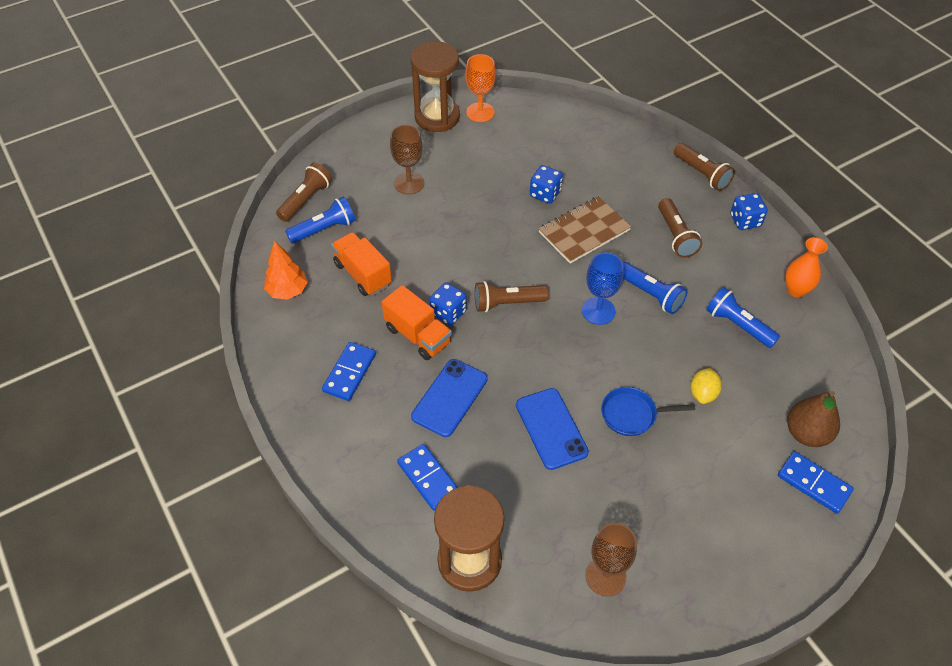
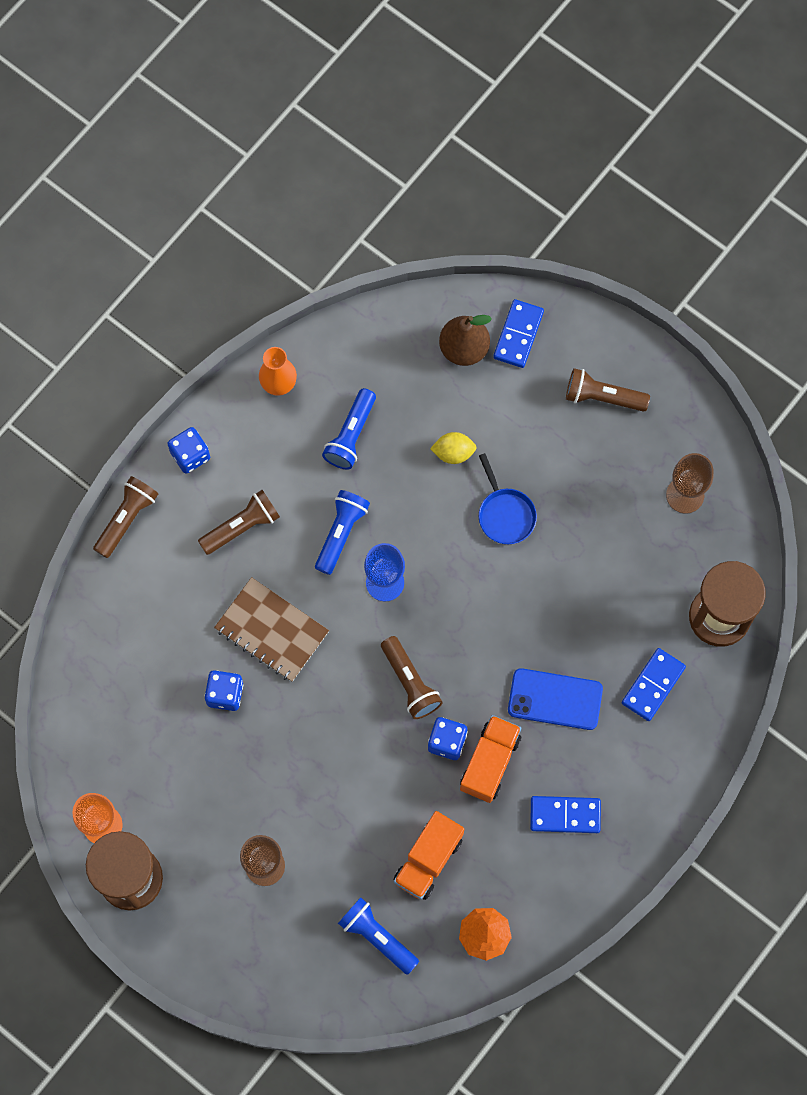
camera: 110 degrees left, 20 degrees up
brown flashlight [276,162,332,222] -> brown flashlight moved to [566,368,650,412]
blue phone [516,388,589,470] -> none

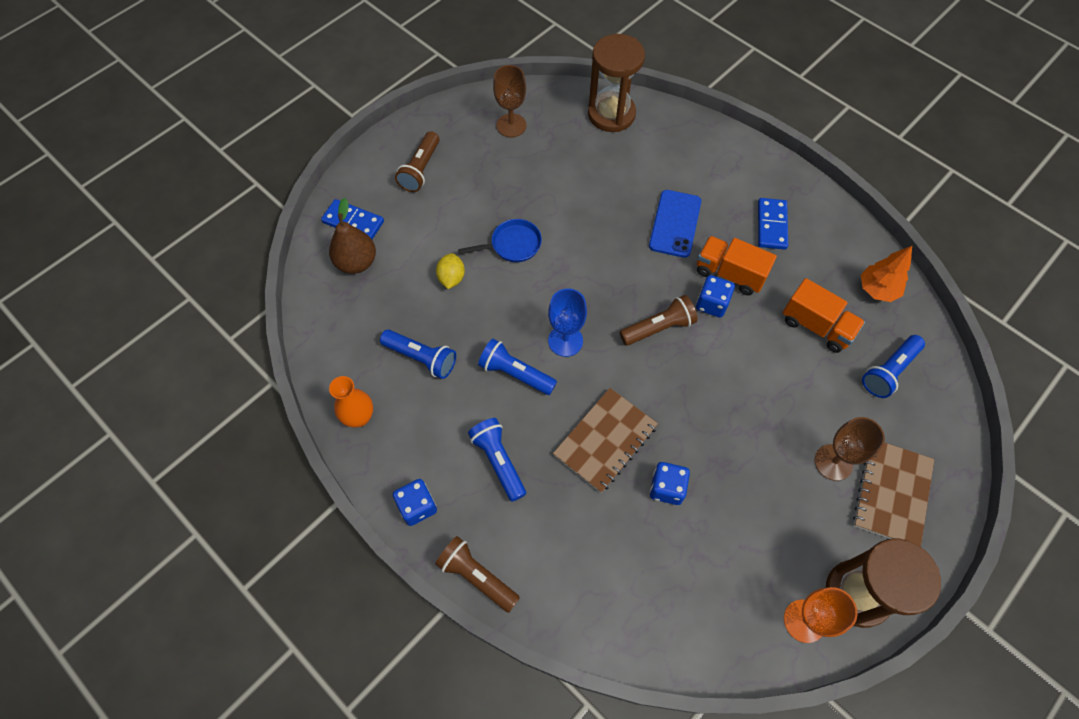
camera: 85 degrees left, 10 degrees down
brown flashlight [198,490,280,555] -> blue flashlight [468,418,526,502]
blue domino [622,648,686,721] -> none
none -> brown notebook [853,442,934,547]

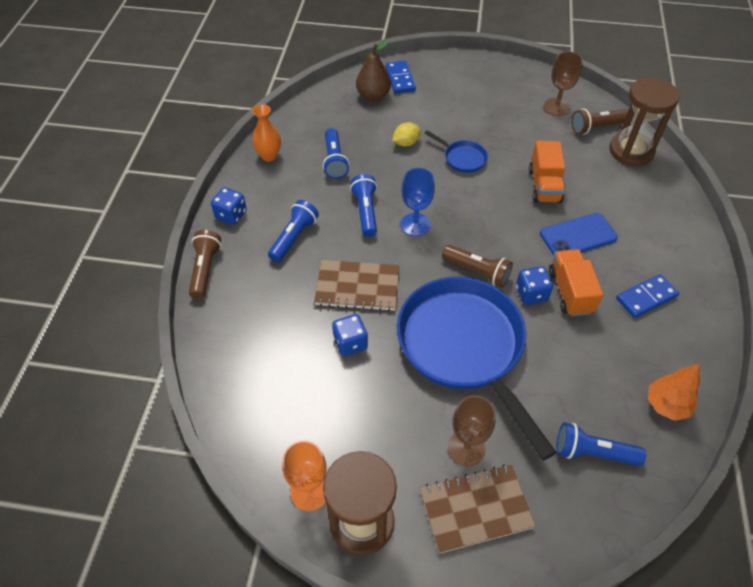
camera: 55 degrees right, 10 degrees down
brown flashlight [395,131,439,192] -> brown flashlight moved to [571,109,628,135]
orange truck [783,278,865,353] -> orange truck moved to [529,141,565,203]
none -> blue pan [397,277,557,461]

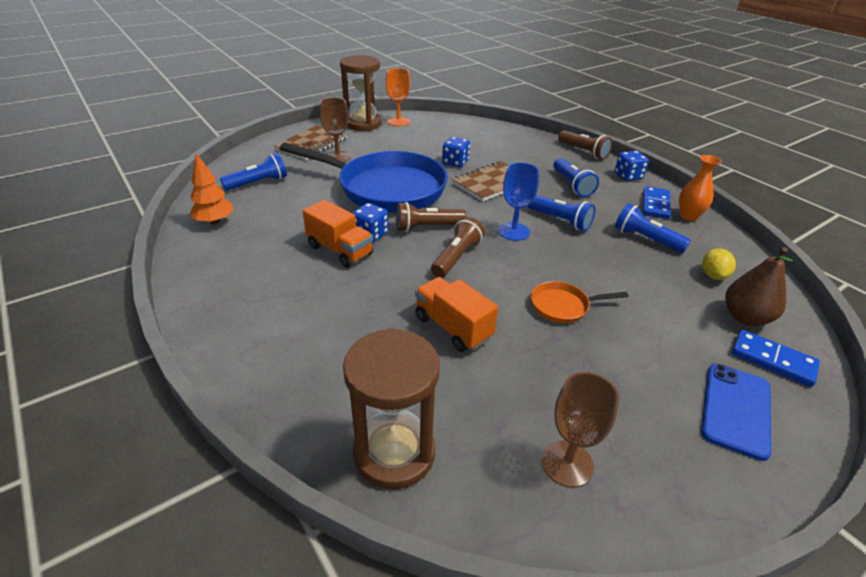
camera: 135 degrees right, 15 degrees down
yellow lemon [392,122,421,147] -> yellow lemon moved to [702,248,736,280]
blue pan [425,130,488,173] -> orange pan [531,281,629,323]
blue phone [540,213,618,255] -> blue phone moved to [701,363,771,461]
brown flashlight [571,109,628,135] -> brown flashlight moved to [431,217,485,278]
blue domino [616,274,679,318] -> blue domino moved to [642,186,671,219]

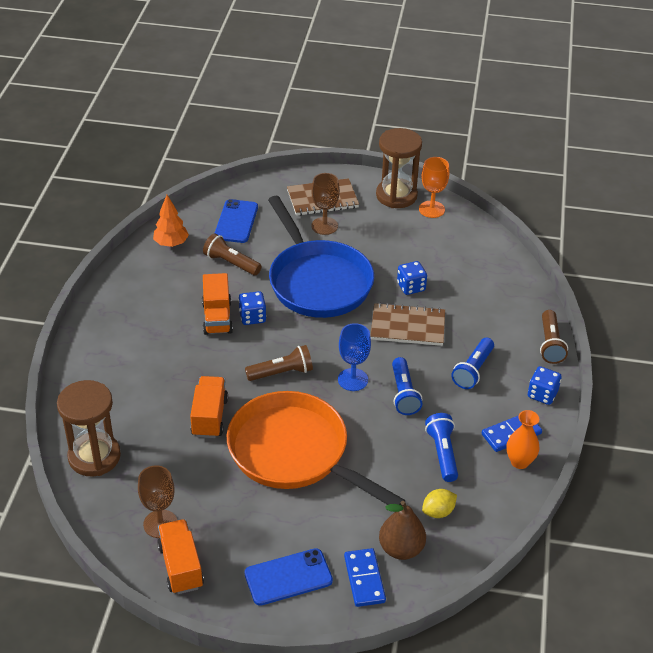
camera: 45 degrees right, 5 degrees up
blue flashlight [220,153,287,191] -> blue phone [215,199,258,243]
brown flashlight [396,202,466,232] -> brown flashlight moved to [203,233,262,275]
orange pan [531,281,629,323] -> orange pan [227,391,406,506], size x2.44
none -> orange truck [157,519,204,594]

